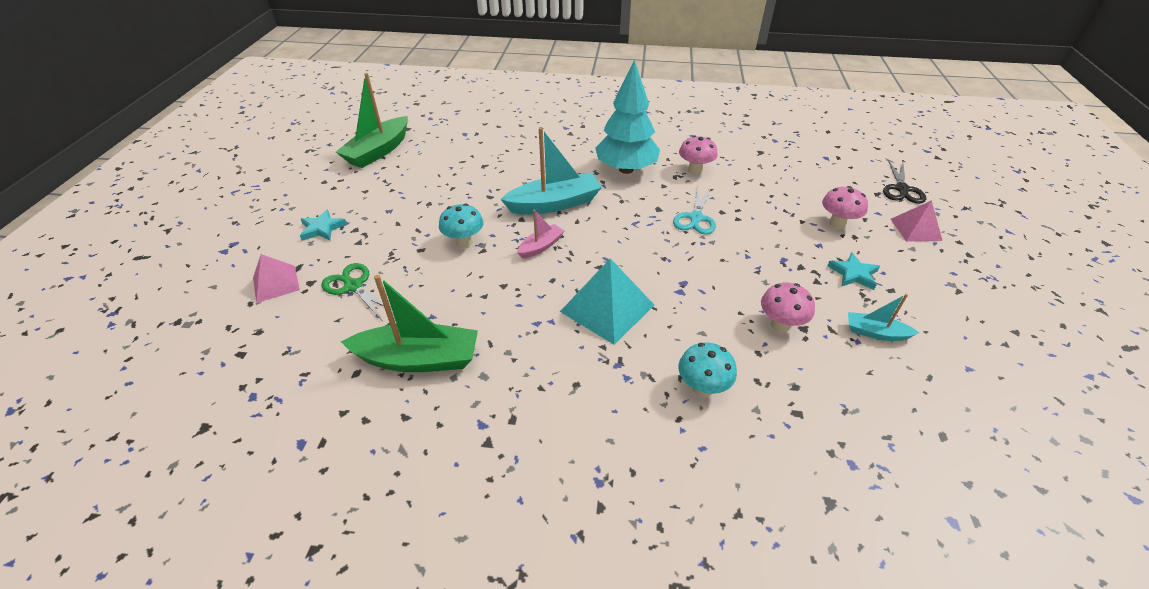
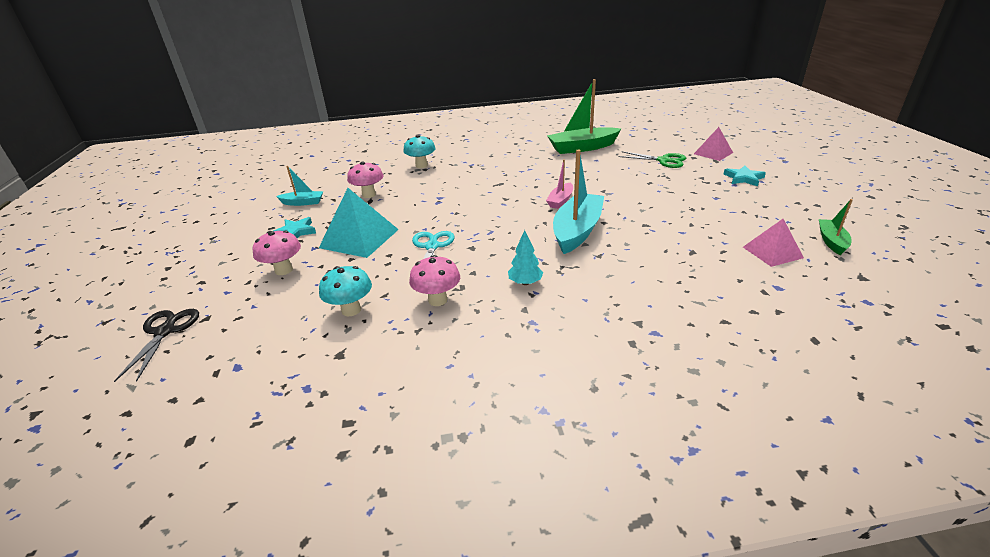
camera: 165 degrees right, 10 degrees down
green boat [336,73,408,168] -> green boat [819,199,853,255], size x0.52
turquoise mushroom [439,204,484,248] -> turquoise mushroom moved to [319,266,372,316]
turquoise boat [500,127,602,215] -> turquoise boat turned 150 degrees clockwise [553,150,604,254]
turquoise pyramid [560,258,654,345] -> turquoise pyramid moved to [319,188,399,258]
turquoise tree [595,59,660,174] -> turquoise tree [508,230,543,285], size x0.43
pink pyramid [891,200,942,242] -> pink pyramid moved to [743,219,804,267]

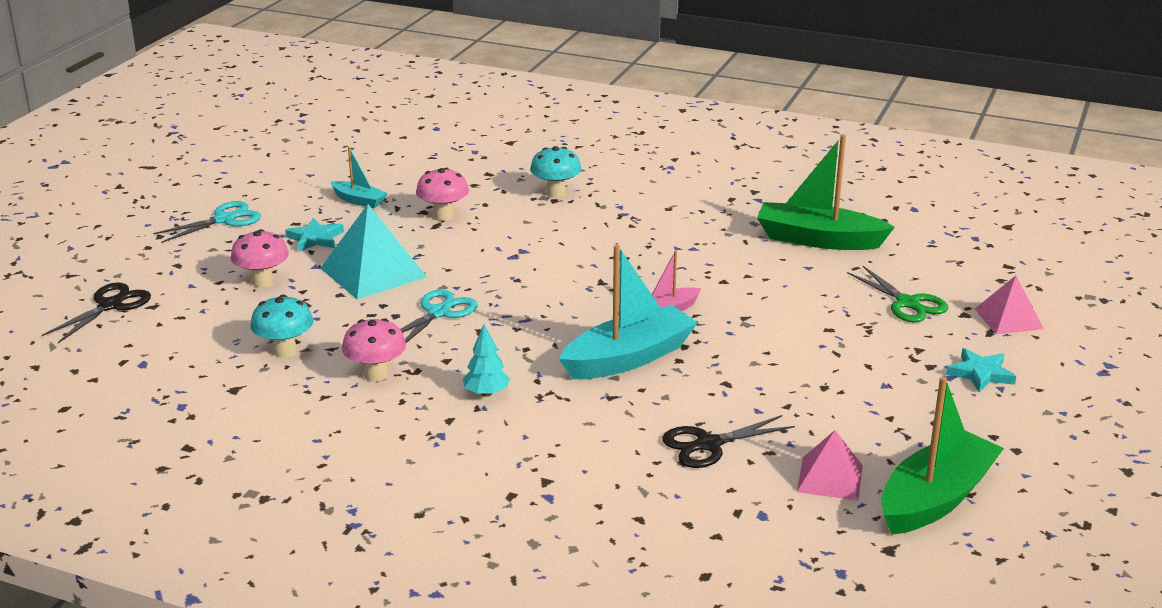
camera: 30 degrees right, 5 degrees down
green boat [819,199,853,255] -> green boat [881,377,1004,535], size x1.92
none -> turquoise scissors [153,201,261,243]
none -> black scissors [662,415,795,468]

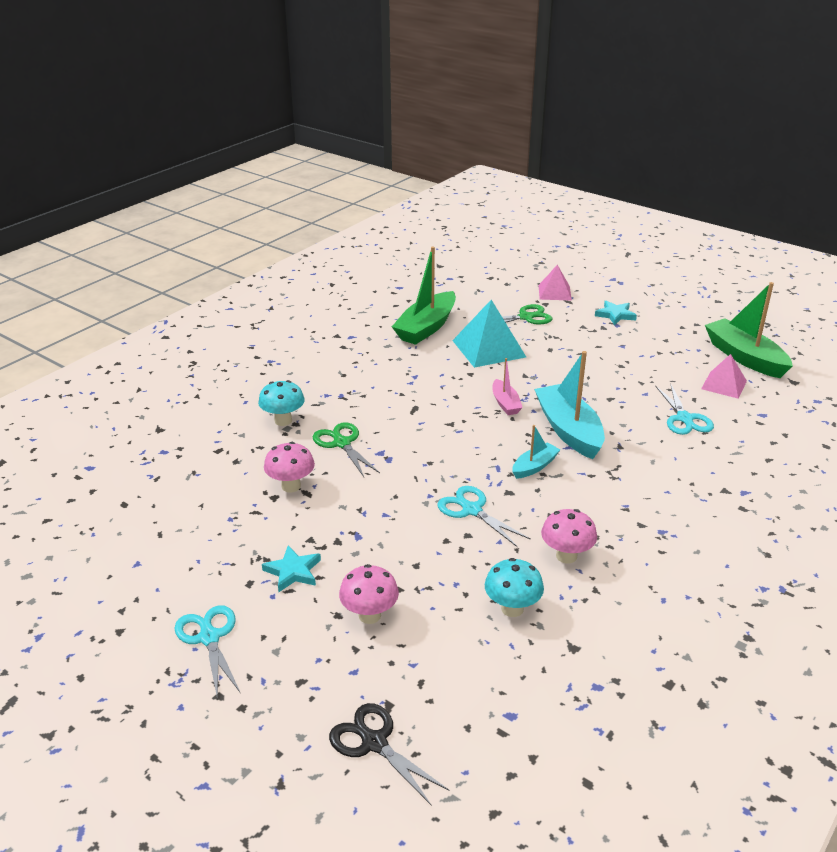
camera: 75 degrees left, 5 degrees up
turquoise pyramid [320,204,427,300] -> turquoise pyramid moved to [452,300,526,368]
turquoise boat [330,147,388,208] -> turquoise boat moved to [512,425,560,479]
turquoise tree [463,324,510,397] -> none
black scissors [662,415,795,468] -> turquoise scissors [655,383,714,435]
none -> green scissors [313,422,380,477]

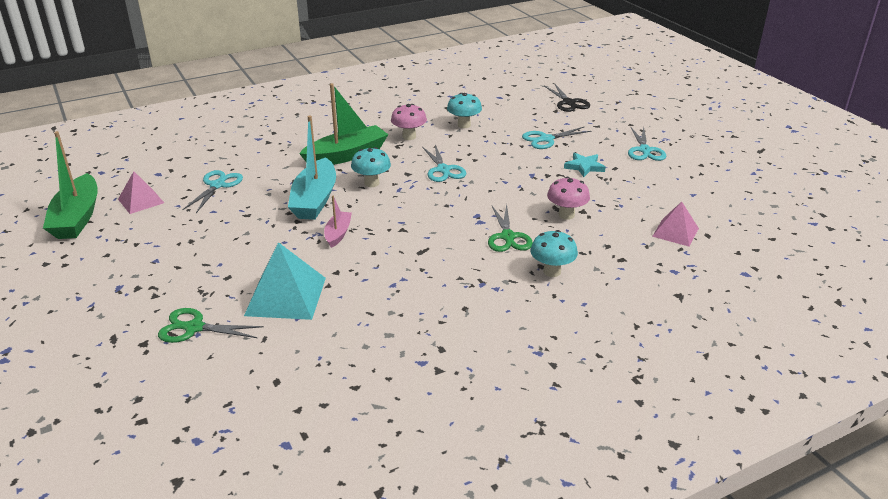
camera: 155 degrees left, 0 degrees up
pink mushroom [339,564,399,624] -> turquoise scissors [522,127,591,149]
green boat [392,246,456,345] -> green boat moved to [299,83,389,165]
turquoise boat [512,425,560,479] -> turquoise mushroom [351,147,391,187]
pink pyramid [538,265,572,301] -> pink pyramid moved to [652,202,699,246]
turquoise star [595,301,637,325] -> none

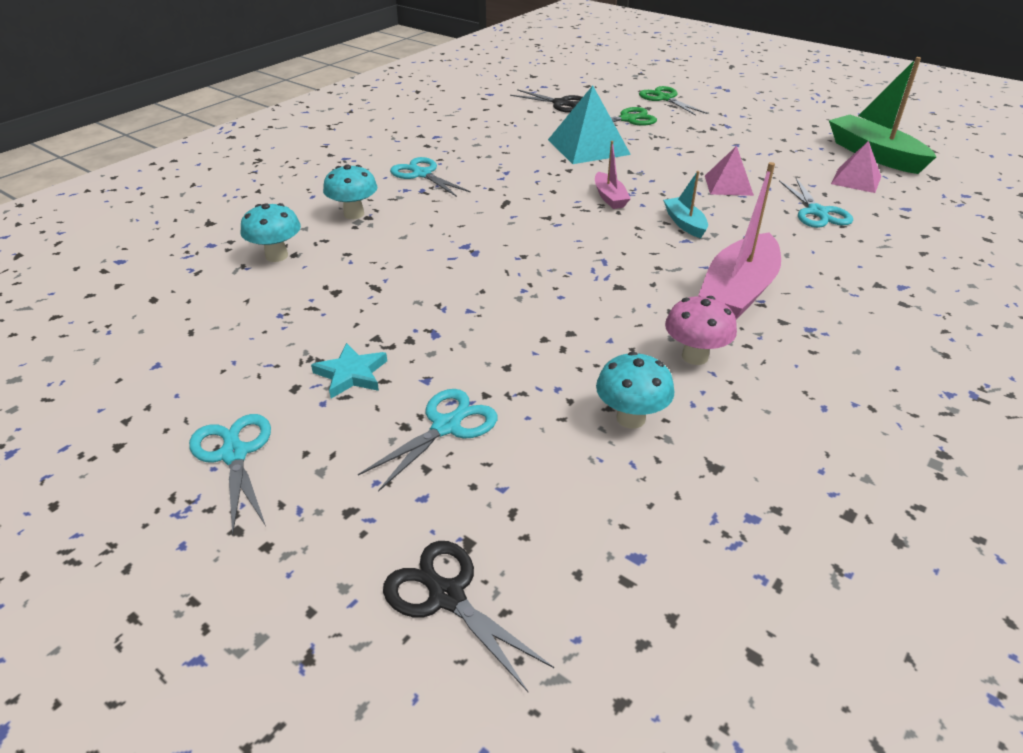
camera: 155 degrees right, 5 degrees up
turquoise boat [288,115,336,220] -> turquoise boat [663,171,708,238], size x0.52
green boat [299,83,389,165] -> pink boat [698,162,781,319]
turquoise mushroom [351,147,391,187] -> turquoise mushroom moved to [241,203,301,262]
turquoise scissors [422,145,466,182] -> turquoise scissors moved to [390,157,471,197]
green scissors [488,204,533,252] -> green scissors moved to [639,86,707,116]
pink mushroom [547,177,590,220] -> none
pink pyramid [652,202,699,246] -> pink pyramid moved to [705,146,754,196]
none -> black scissors [510,89,583,113]

